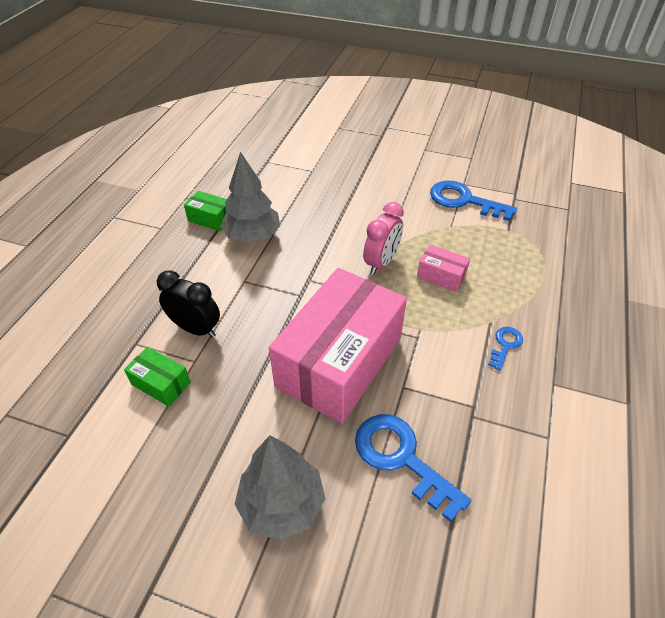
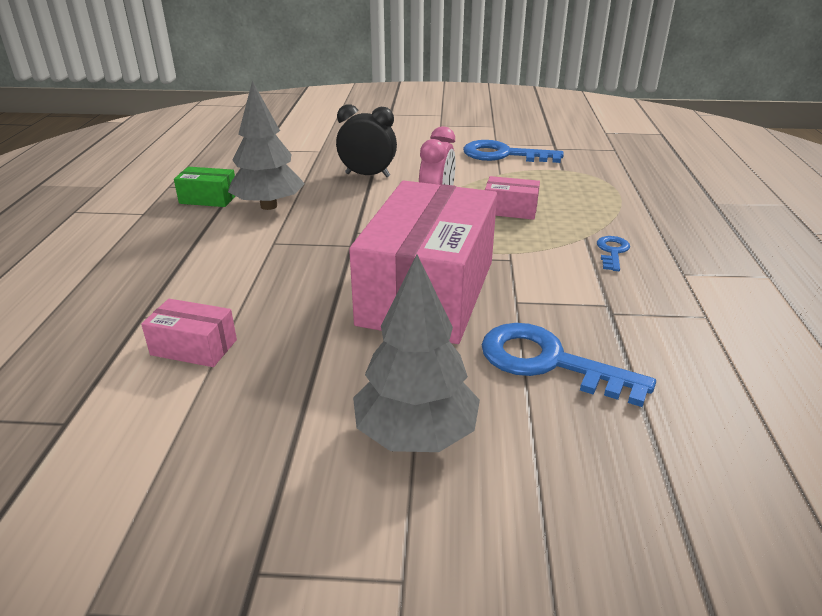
camera: 15 degrees left, 15 degrees down
green box [124,347,191,406] -> pink box [141,299,237,367]
black clock [157,270,220,338] -> black clock moved to [336,104,397,177]

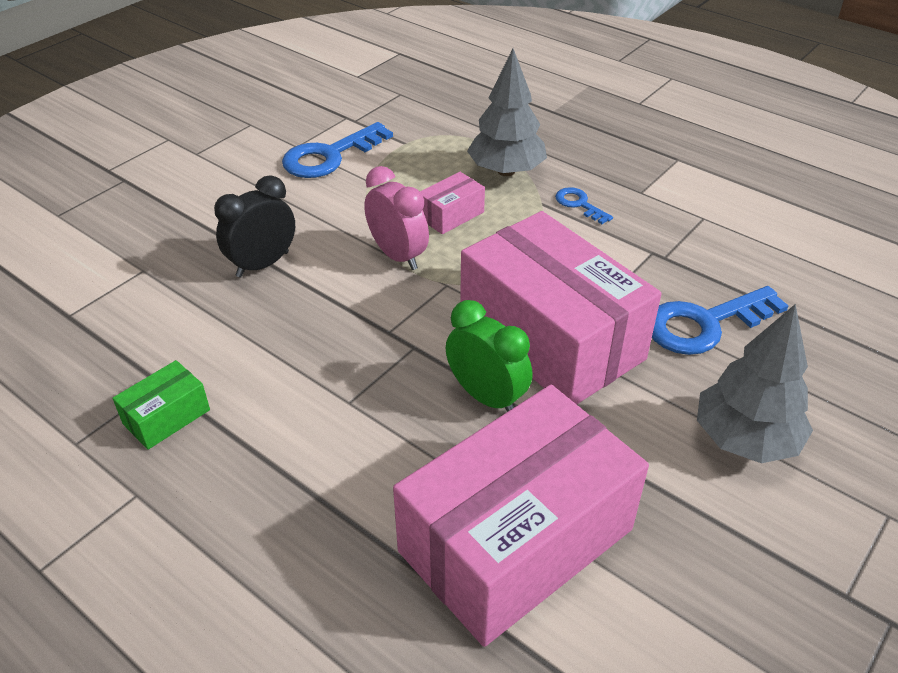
camera: 55 degrees left, 10 degrees up
pink box [141,299,237,367] -> pink box [393,385,649,647], size x2.45
grey tree [228,81,305,210] -> grey tree moved to [467,49,547,176]
none -> green clock [446,300,532,412]

